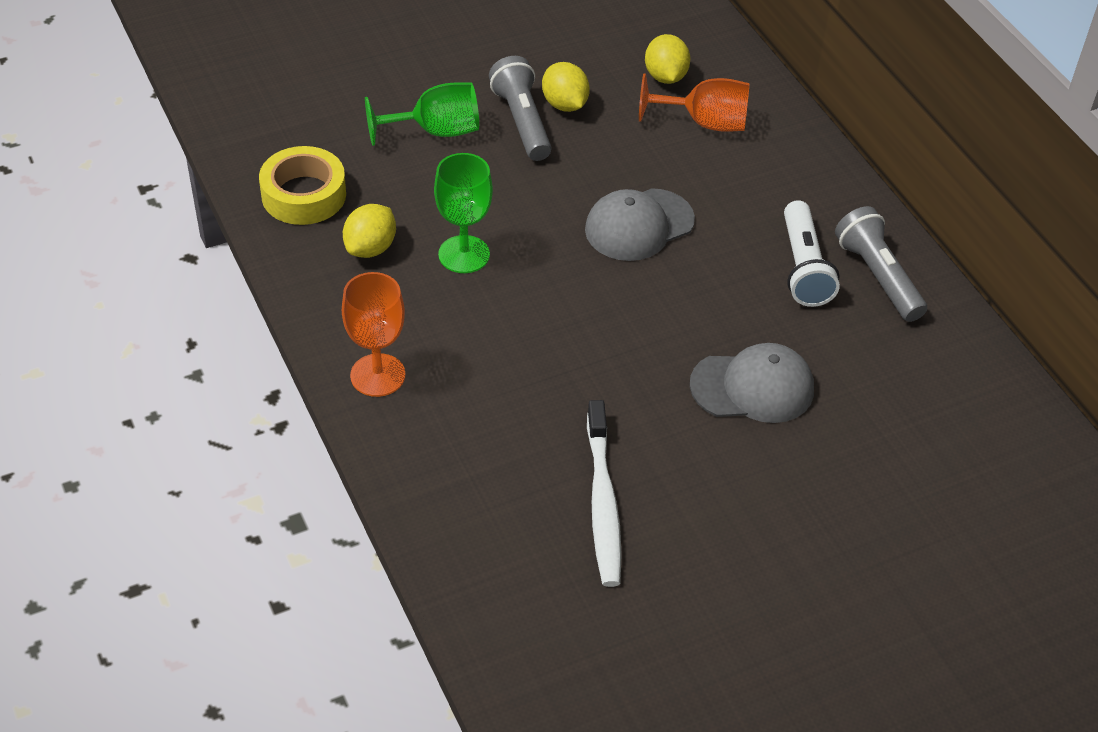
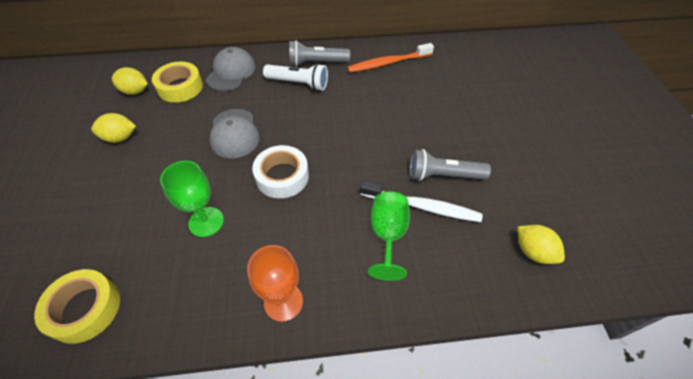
camera: 70 degrees left, 5 degrees up
yellow lemon [343,204,396,258] -> yellow lemon moved to [517,225,565,264]
green goblet [365,83,479,146] -> green goblet moved to [368,192,410,281]
grey flashlight [489,56,552,161] -> grey flashlight moved to [410,149,491,181]
orange goblet [639,73,750,132] -> yellow tape [152,62,203,103]
grey cap [690,343,814,423] -> grey cap moved to [206,47,256,91]
none -> white tape [252,145,309,199]
none -> orange toothbrush [347,43,434,73]

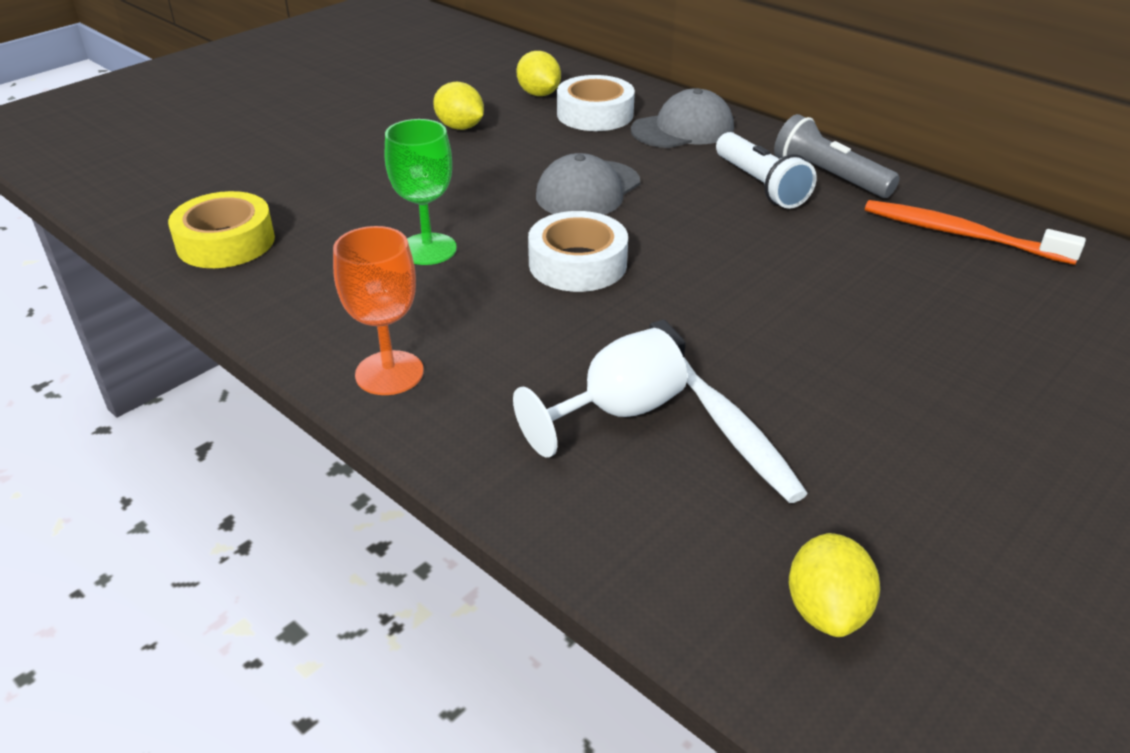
camera: 50 degrees right, 15 degrees down
yellow tape [152,62,203,103] -> white tape [557,75,635,131]
green goblet [368,192,410,281] -> white goblet [513,328,687,458]
grey flashlight [410,149,491,181] -> none

